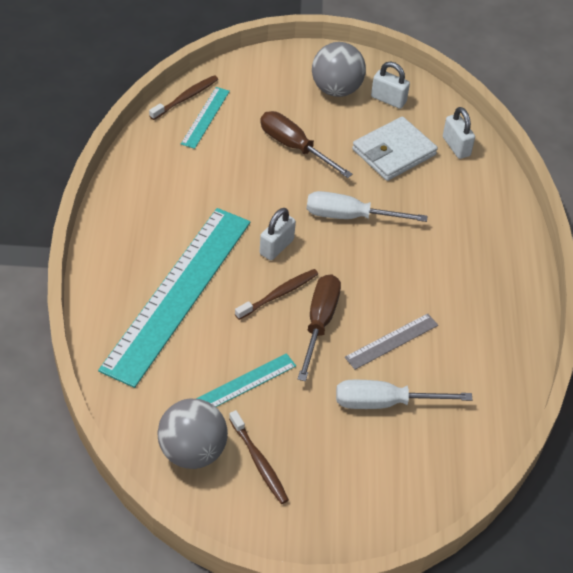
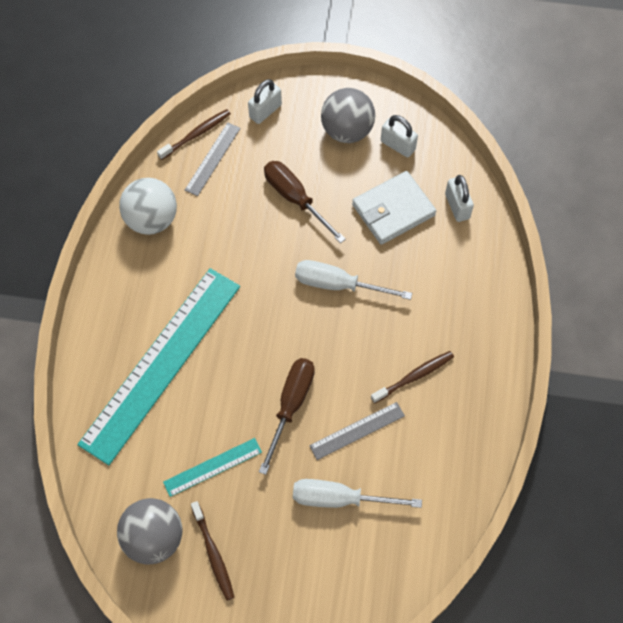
camera: 10 degrees right, 15 degrees up
turquoise ruler [181,87,230,149] -> grey ruler [185,122,241,196]
brown toothbrush [235,269,318,320] -> brown toothbrush moved to [371,351,454,404]
white padlock [260,208,296,260] -> white padlock moved to [248,79,282,124]
none -> white ball [119,178,177,235]

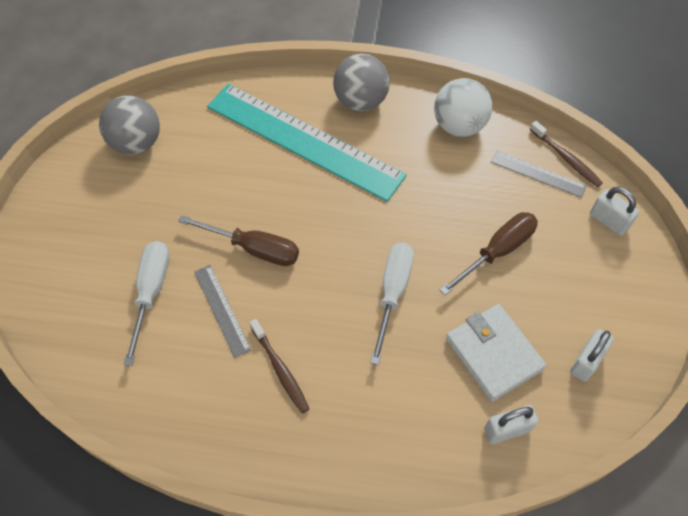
camera: 90 degrees right, 5 degrees down
turquoise ruler [163,438,262,497] -> none
brown toothbrush [191,501,235,601] -> none
grey ball [321,88,375,143] -> grey ball moved to [333,54,390,111]

